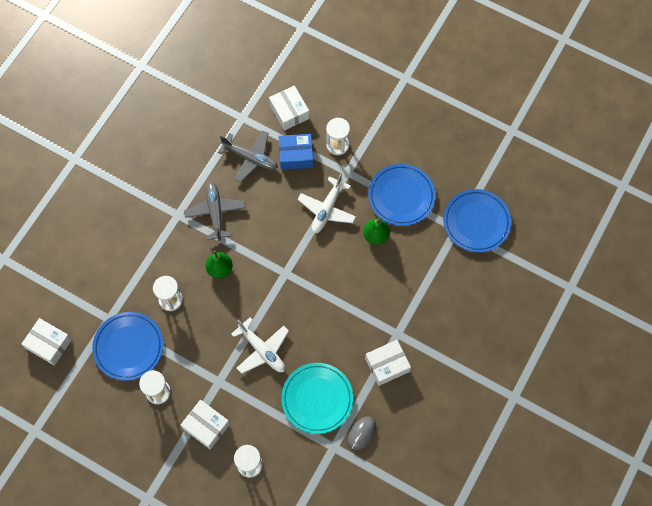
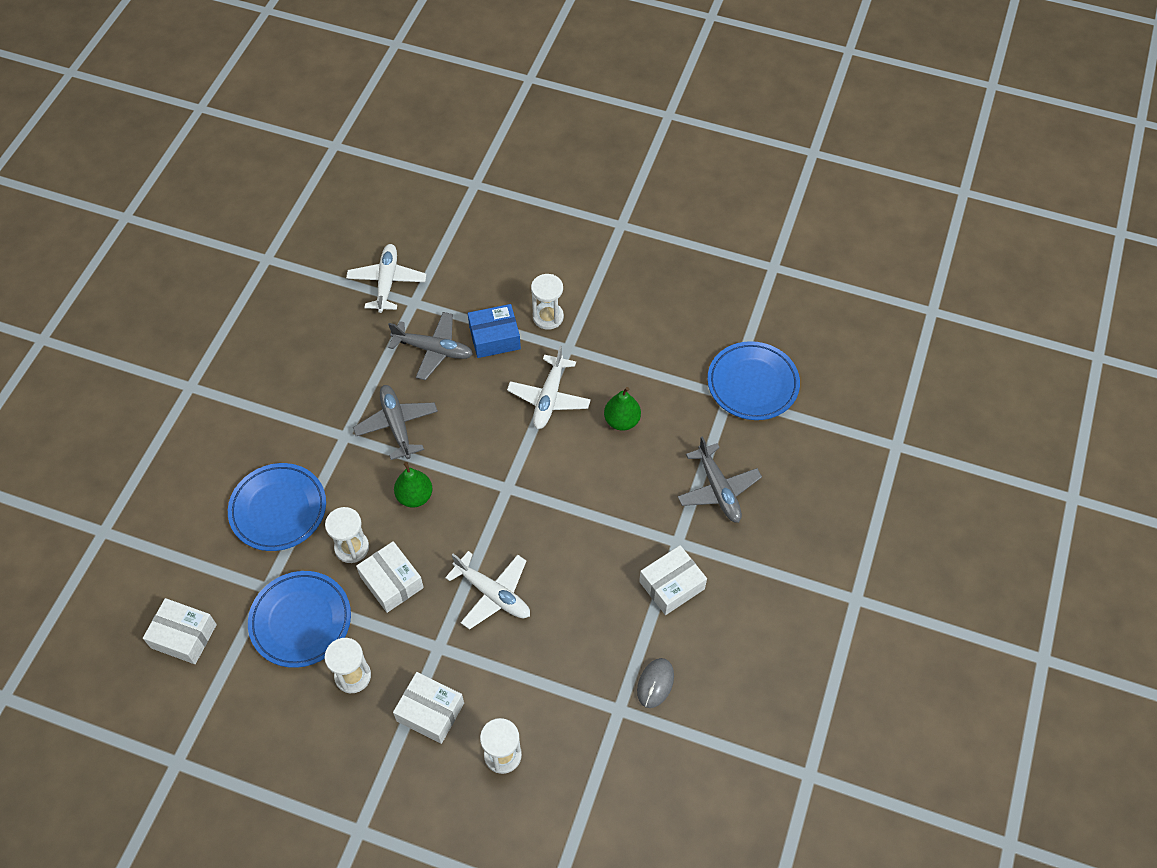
camera: 10 degrees left, 10 degrees down
white box [269,86,310,131] -> white box moved to [356,541,424,613]
turquoise plate [281,363,353,434] -> none
blue plate [368,164,436,226] -> blue plate moved to [228,463,326,551]
none -> white plane [346,244,427,313]
none -> grey plane [678,436,762,523]

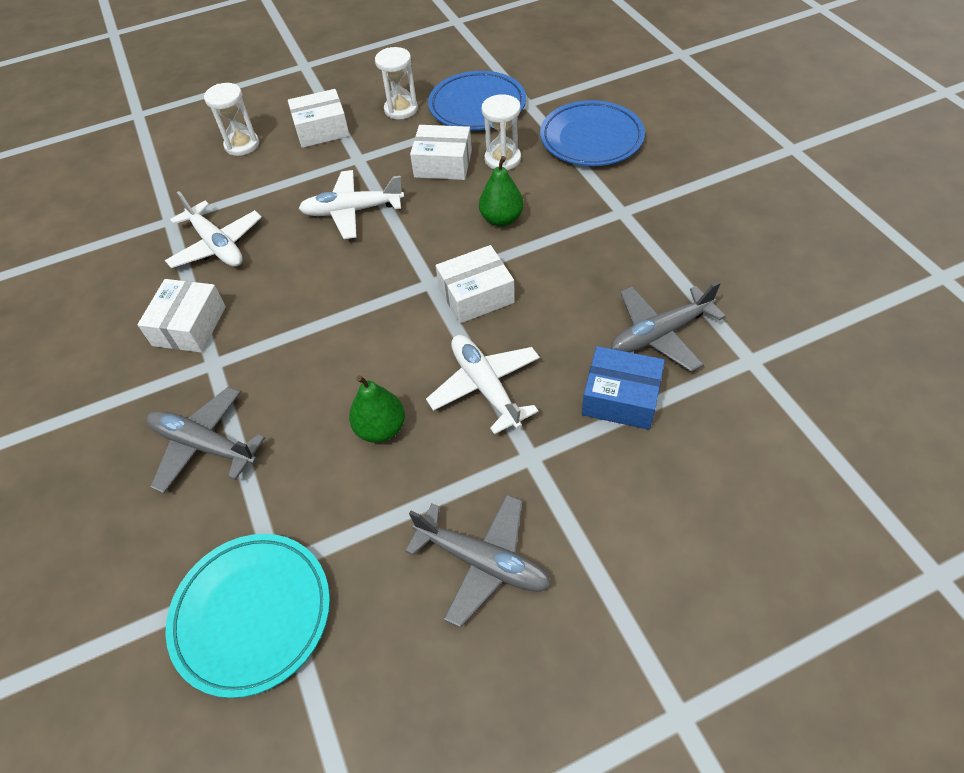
camera: 140 degrees right, 5 degrees down
white box [143,598,217,664] -> white box moved to [436,245,515,324]
white plane [346,244,427,313] -> white plane moved to [165,191,262,268]
grey plane [353,385,438,460] -> grey plane moved to [405,494,551,628]
blue box [468,304,521,358] -> blue box turned 75 degrees clockwise [582,346,665,430]
white hourglass [531,274,564,330] -> none
grey mouse [637,658,674,708] -> none
blue plate [707,341,800,420] -> turquoise plate [165,534,330,698]

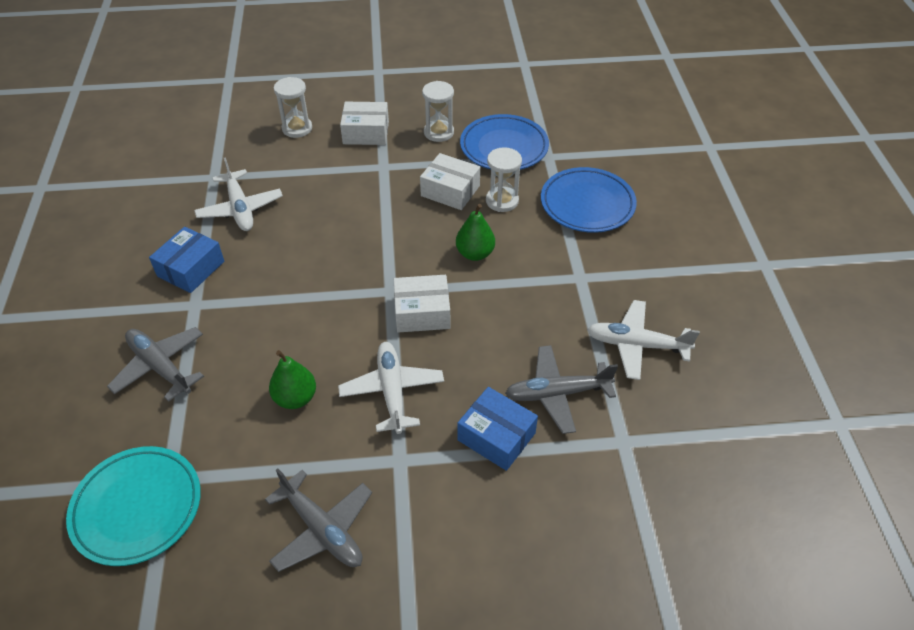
camera: 15 degrees right, 5 degrees down
white box [137,279,226,353] -> blue box [149,227,224,293]
white plane [298,170,404,239] -> white plane moved to [587,300,700,380]

